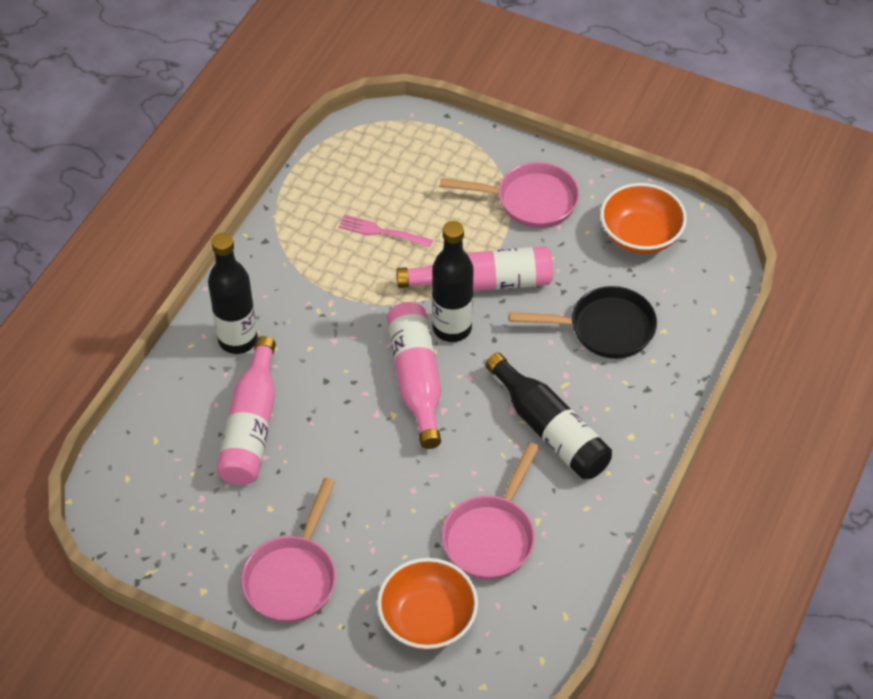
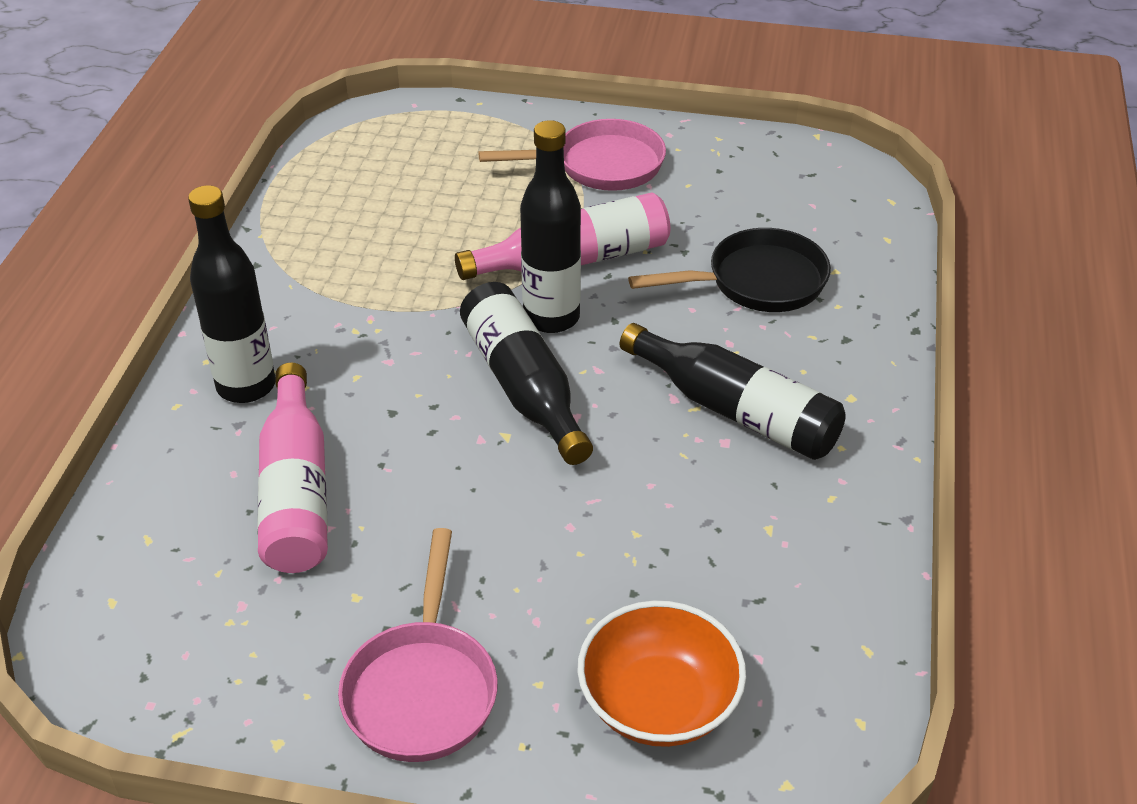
camera: 15 degrees left, 10 degrees down
pink fork [339,215,433,248] -> none
pink bottle [387,302,441,449] -> black bottle [460,282,593,465]
pink pan [442,442,539,580] -> none
orange bowl [600,183,687,254] -> none

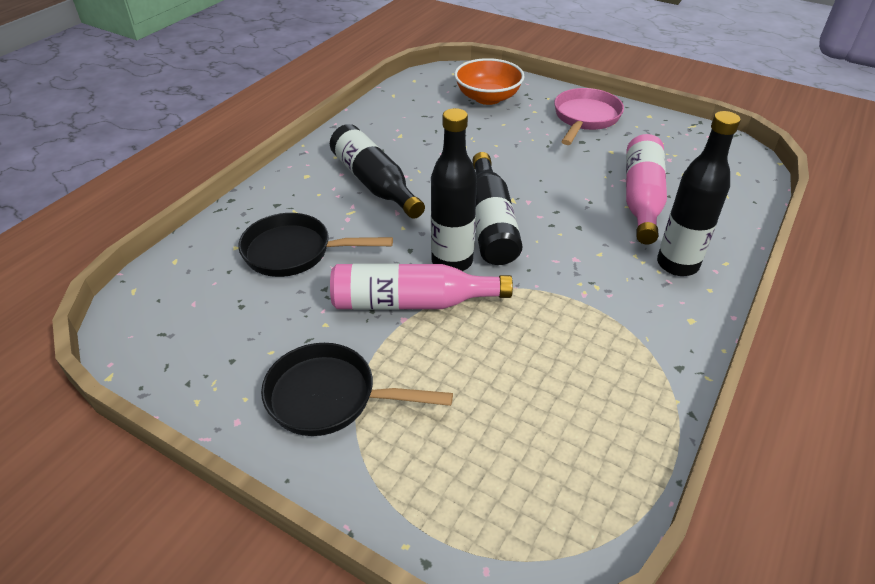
camera: 160 degrees left, 0 degrees up
pink pan [478,119,666,191] -> black pan [261,343,453,436]

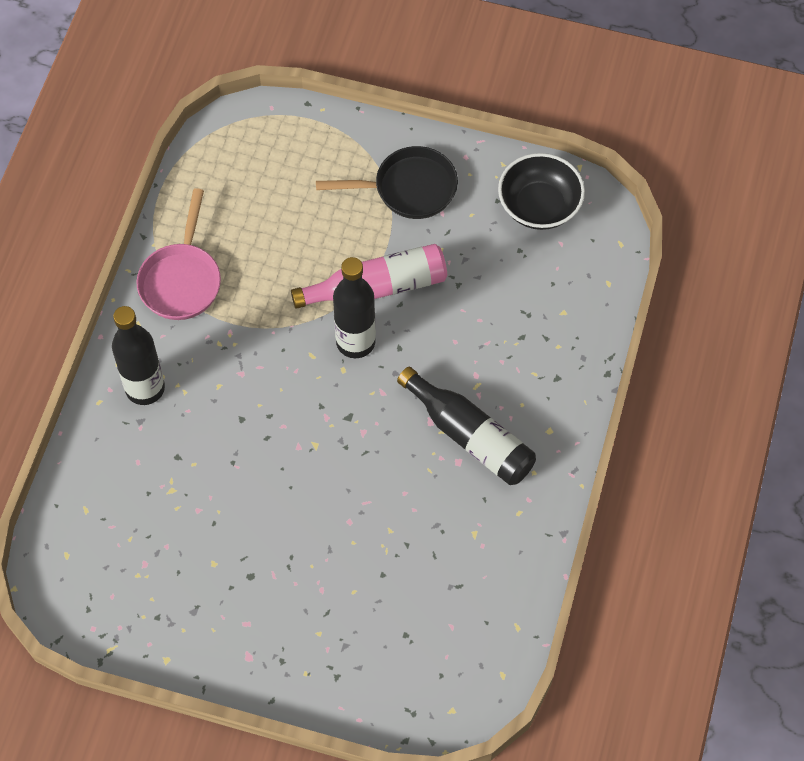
camera: 165 degrees right, 20 degrees up
black pan [238,213,393,277] -> none
orange bowl [454,58,525,105] -> none
black bottle [472,152,523,265] -> none
pink pan [554,88,624,145] -> pink pan moved to [136,188,221,320]
pink bottle [626,134,667,245] -> none
none -> black bowl [498,153,585,230]

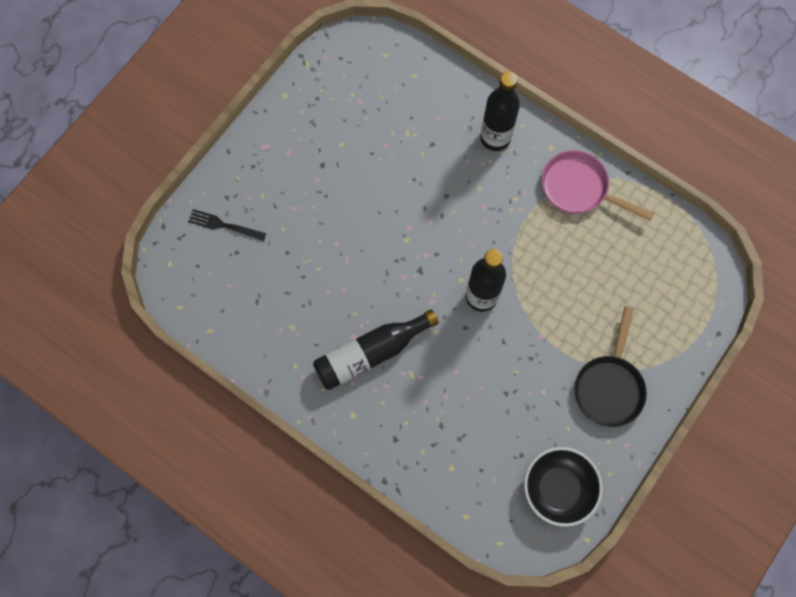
camera: 110 degrees right, 10 degrees up
pink bottle [291,244,447,309] -> none
none -> black fork [188,209,266,241]

